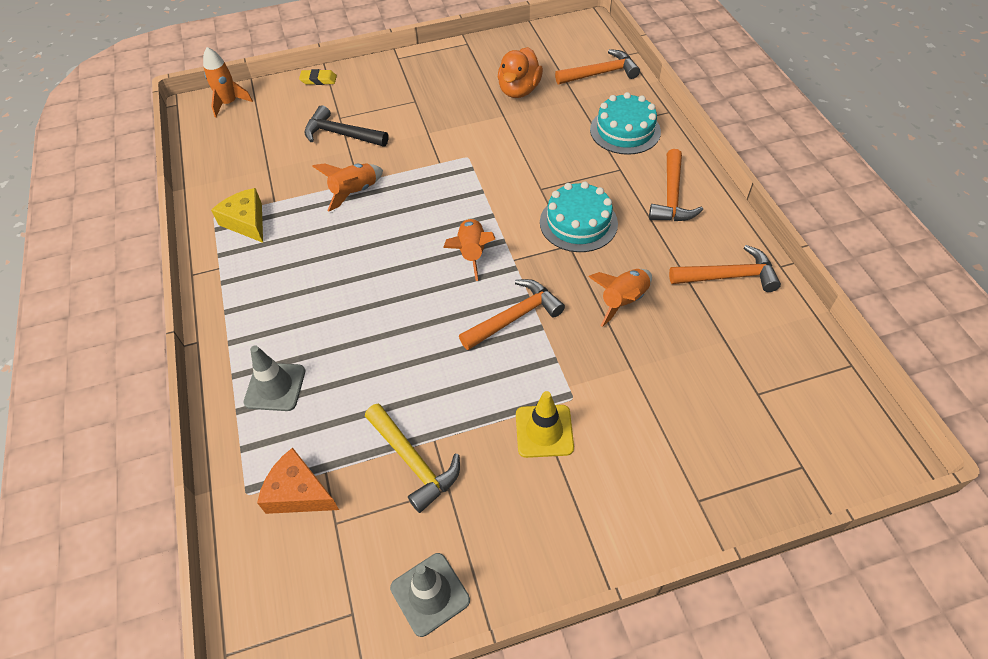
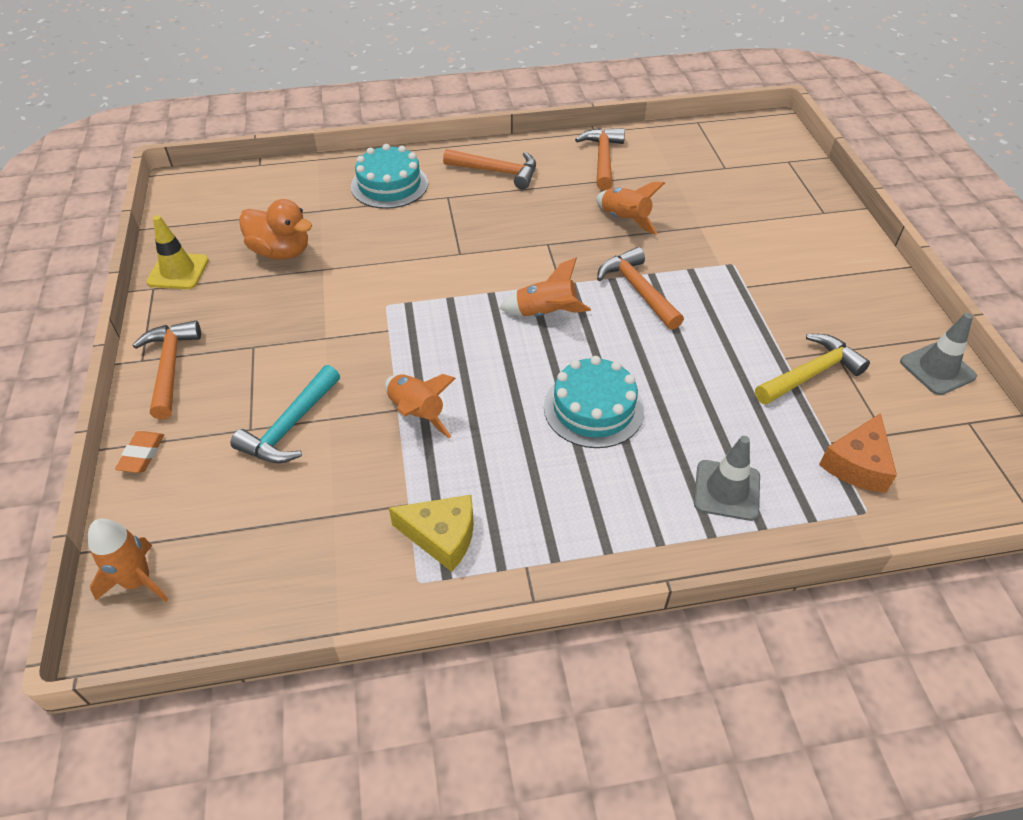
camera: 85 degrees left, 5 degrees down
yellow cheese [211,188,263,243] -> yellow cheese turned 135 degrees counterclockwise [389,495,474,572]
yellow eraser [299,69,337,85] -> orange eraser [115,431,164,473]
black hammer [304,105,388,147] -> turquoise hammer [230,365,340,463]
yellow traffic cone [516,391,574,458] -> yellow traffic cone moved to [146,215,209,289]
turquoise cake [540,181,618,252] -> turquoise cake moved to [544,356,644,448]
orange hammer [555,49,640,84] -> orange hammer moved to [133,321,201,419]

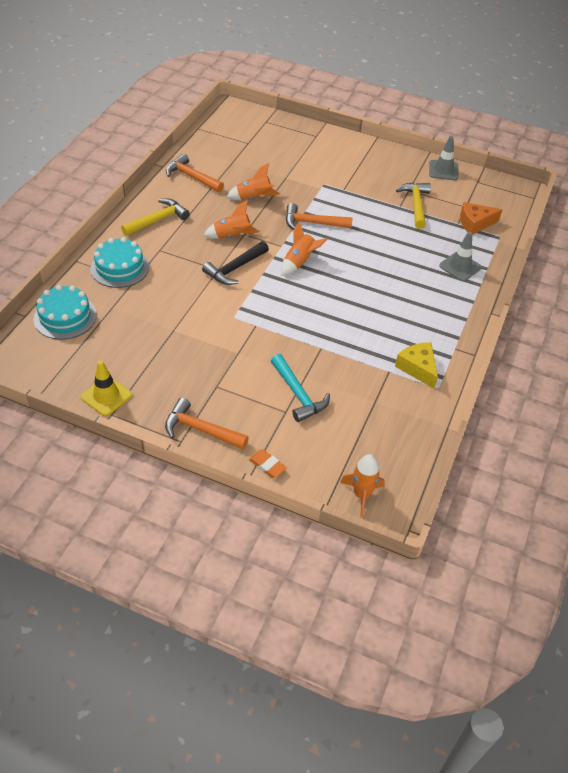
camera: 60 degrees left, 0 degrees up
orange duck [239,199,312,260] -> none
orange rocket [385,374,456,438] -> orange rocket moved to [203,200,259,239]
yellow cheese [389,495,474,572] -> yellow cheese turned 75 degrees counterclockwise [395,342,438,389]
orange hammer [443,149,536,189] -> yellow hammer [121,198,190,236]
turquoise cake [544,356,644,448] -> turquoise cake moved to [33,285,97,340]
orange cheese [819,413,897,493] -> orange cheese turned 105 degrees clockwise [460,202,502,235]
none -> black hammer [202,241,269,285]

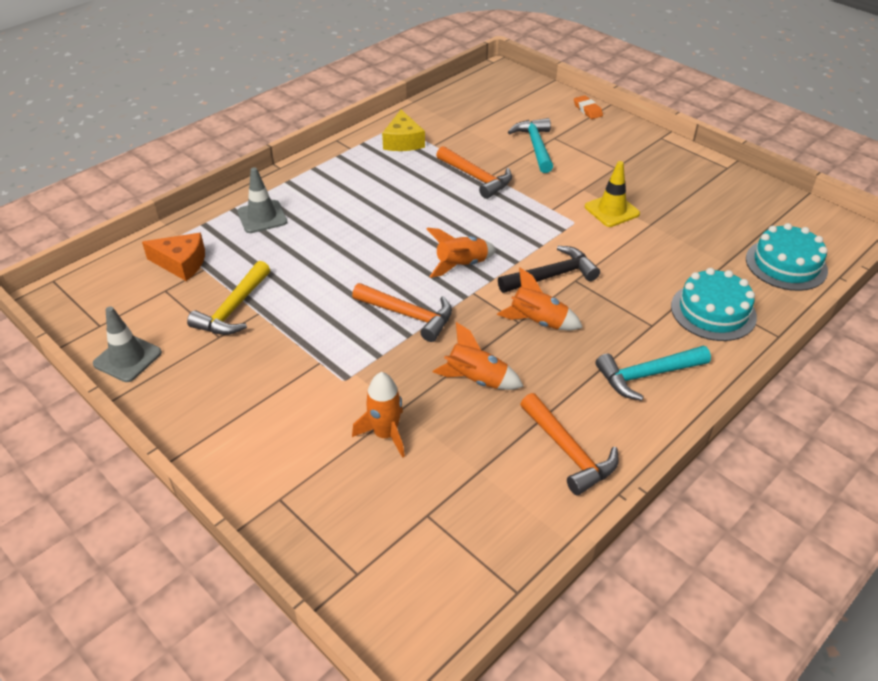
camera: 155 degrees left, 5 degrees down
yellow traffic cone [81,360,132,416] -> yellow traffic cone moved to [585,161,640,227]
yellow hammer [121,198,190,236] -> turquoise hammer [596,346,711,401]
orange hammer [165,398,249,449] -> orange hammer moved to [436,146,512,199]
orange rocket [340,454,385,517] -> orange rocket moved to [352,372,405,458]

